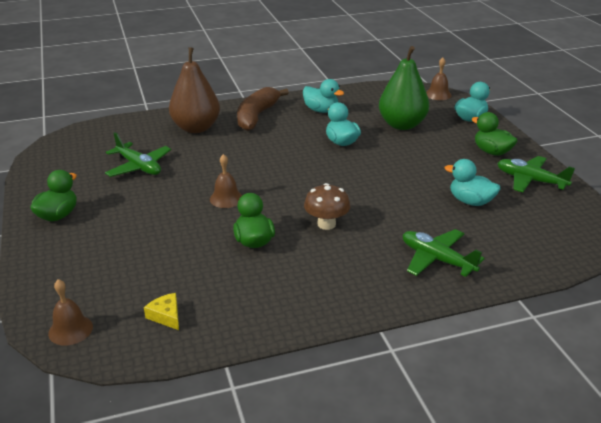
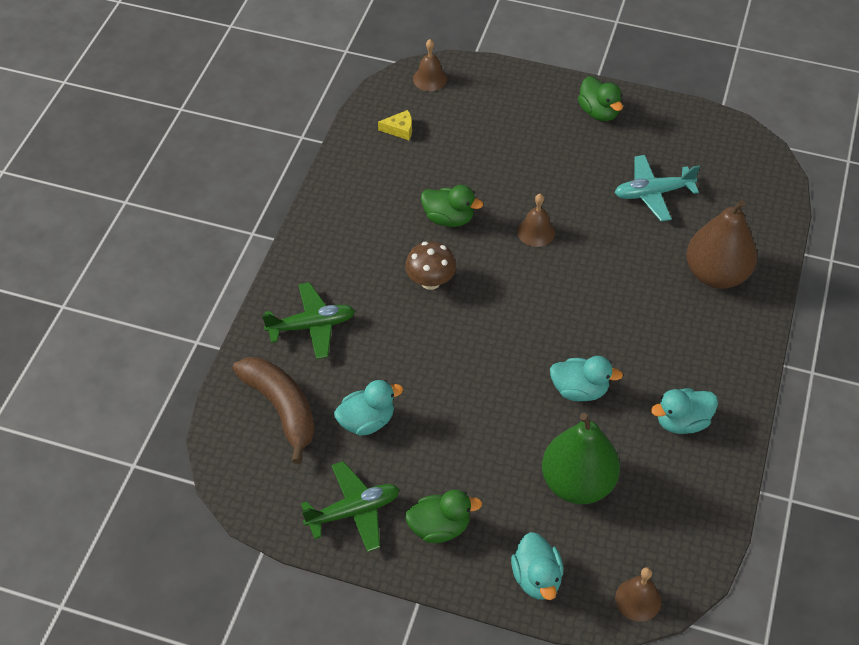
camera: 125 degrees right, 20 degrees up
green plane [105,132,171,177] -> turquoise plane [615,155,700,221]
brown banana [237,87,289,131] -> brown banana moved to [232,357,315,464]

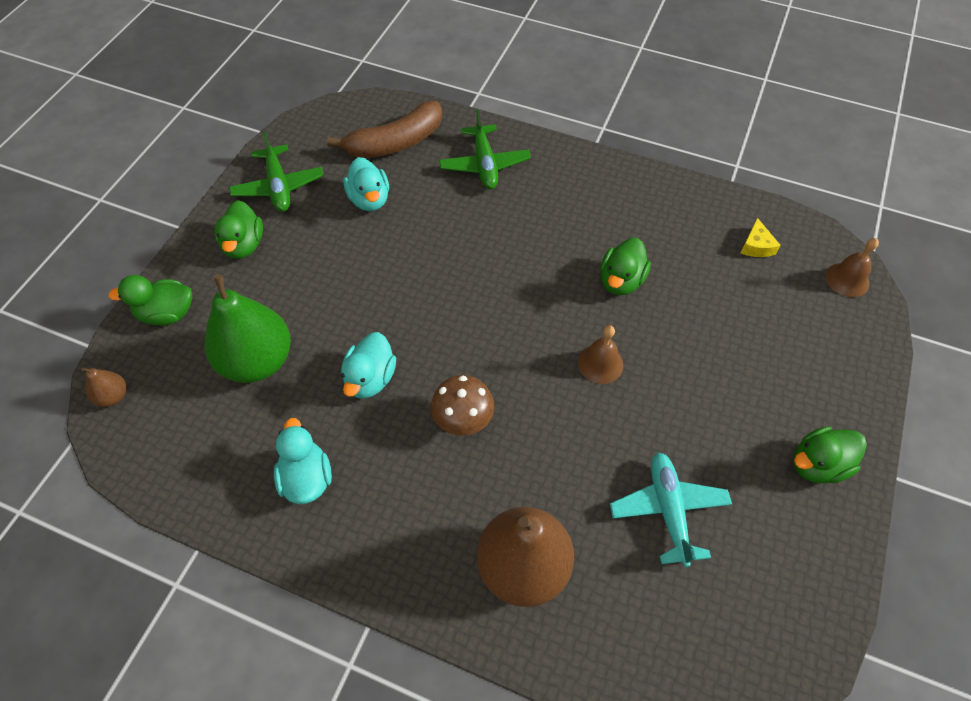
camera: 95 degrees right, 5 degrees up
brown mushroom [405,241,456,290] -> brown mushroom moved to [431,375,494,436]
turquoise duck [511,532,563,600] -> green duck [108,275,193,326]
brown bell [615,567,661,622] -> brown pear [82,367,126,407]

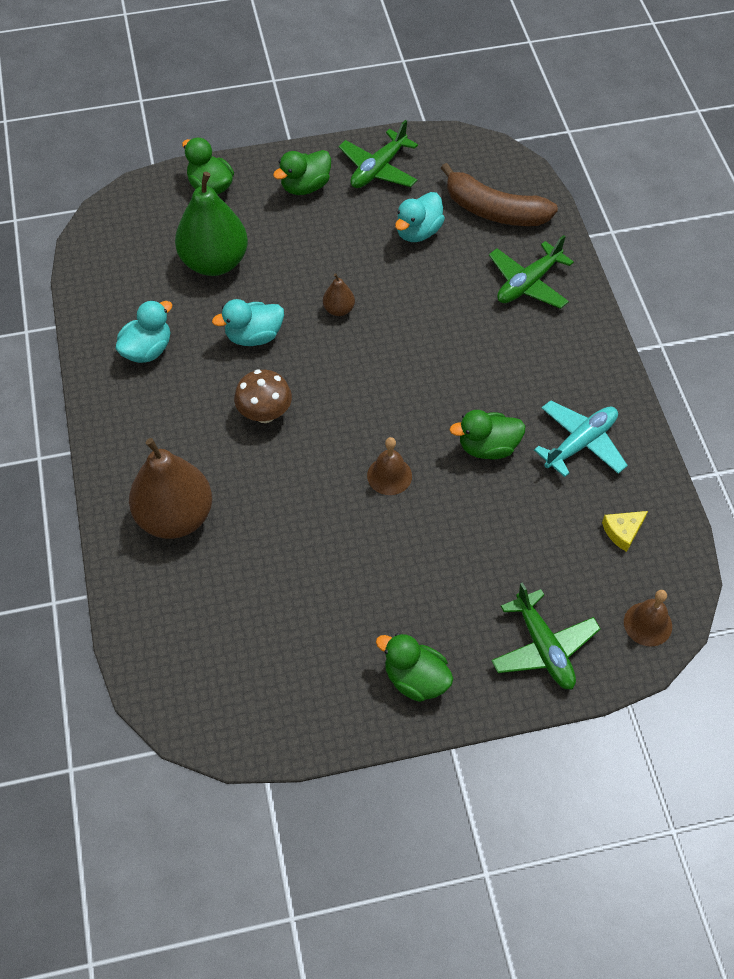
camera: 55 degrees right, 0 degrees up
brown pear [82,367,126,407] -> brown pear moved to [323,273,355,316]
turquoise plane [610,452,732,567] -> turquoise plane moved to [534,400,628,477]
none -> green plane [491,582,601,690]

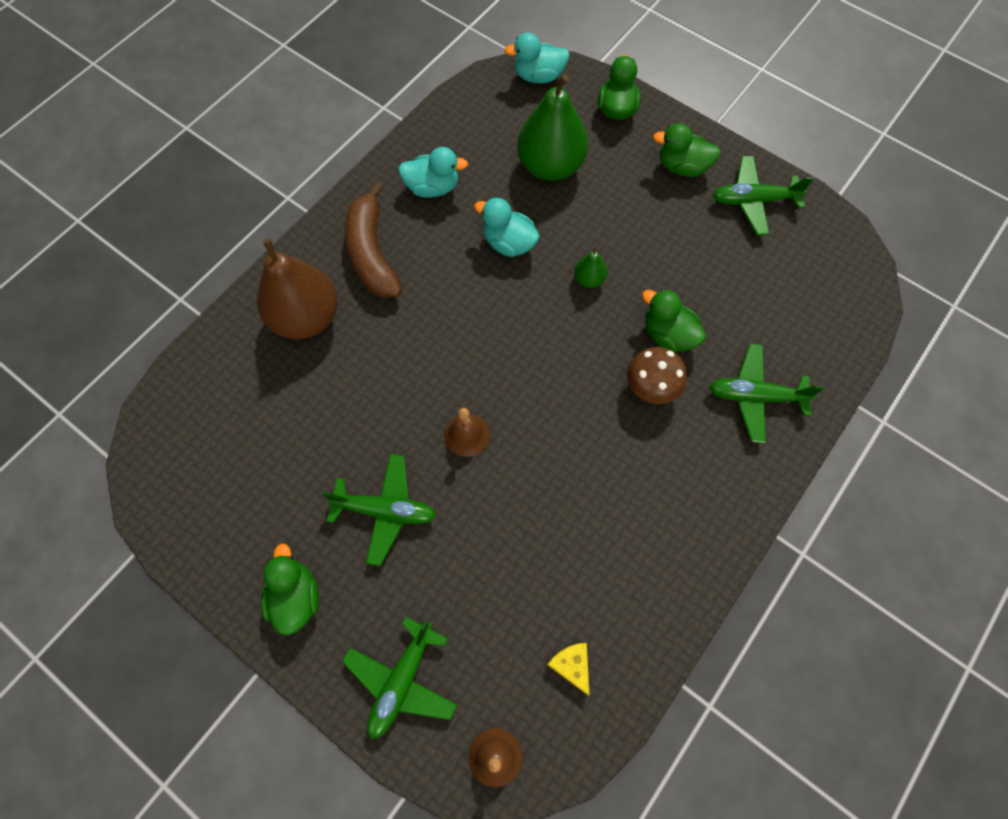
camera: 50 degrees right, 10 degrees up
brown mushroom [234,370,292,423] -> brown mushroom moved to [627,347,687,404]
brown pear [323,273,355,316] -> green pear [574,246,607,288]
turquoise duck [395,192,445,242] -> turquoise duck moved to [504,33,570,83]
brown banana [441,163,558,226] -> brown banana moved to [345,182,402,298]
green duck [449,410,526,459] -> green duck moved to [642,289,706,352]
turquoise plane [534,400,628,477] -> none
yellow cheese [602,511,648,552] -> yellow cheese turned 45 degrees clockwise [547,643,590,696]
none -> green plane [321,454,436,566]

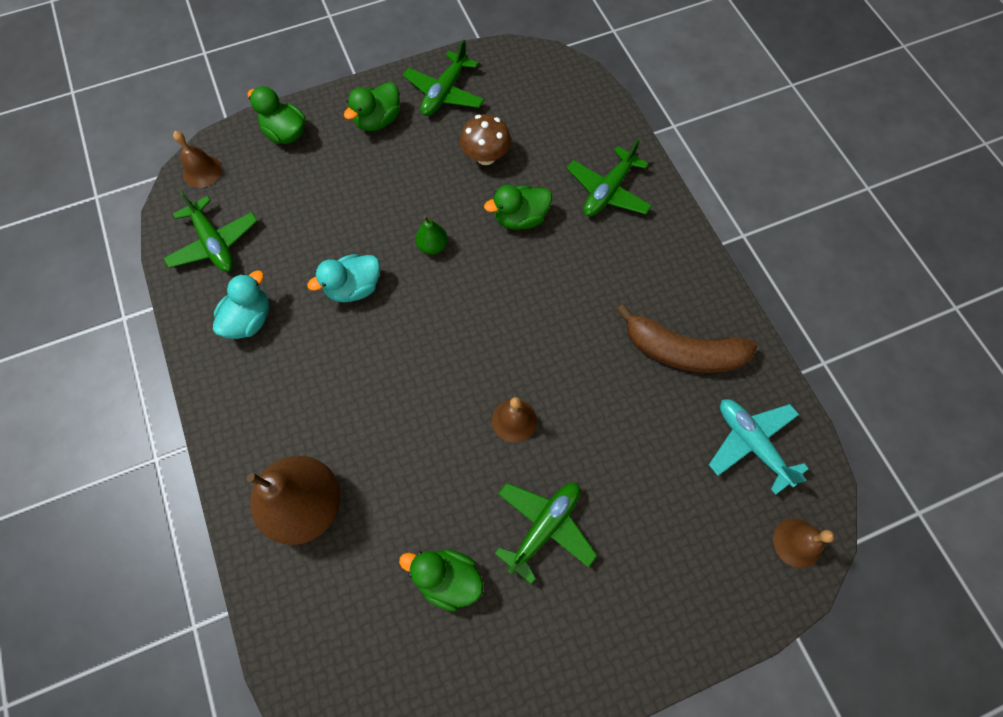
camera: 60 degrees left, 0 degrees up
green duck [261,543,319,636] -> green duck moved to [399,549,483,612]
green plane [342,617,457,739] -> green plane moved to [163,190,257,272]
brown banana [345,182,402,298] -> brown banana moved to [616,304,757,373]
turquoise duck [504,33,570,83] -> brown bell [173,131,222,188]
green pear [517,74,588,181] -> none
yellow cheese [547,643,590,696] -> turquoise plane [709,399,809,495]
brown mushroom [627,347,687,404] -> brown mushroom moved to [460,114,511,165]

